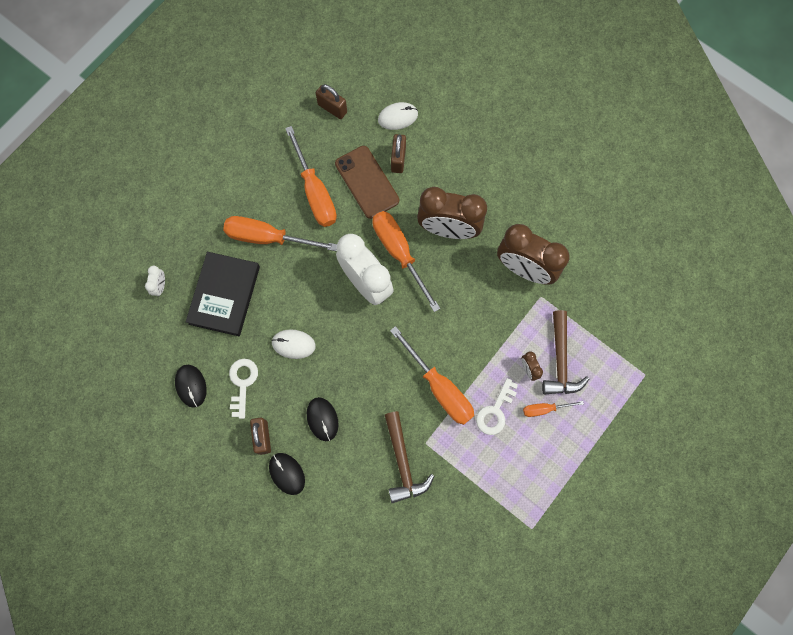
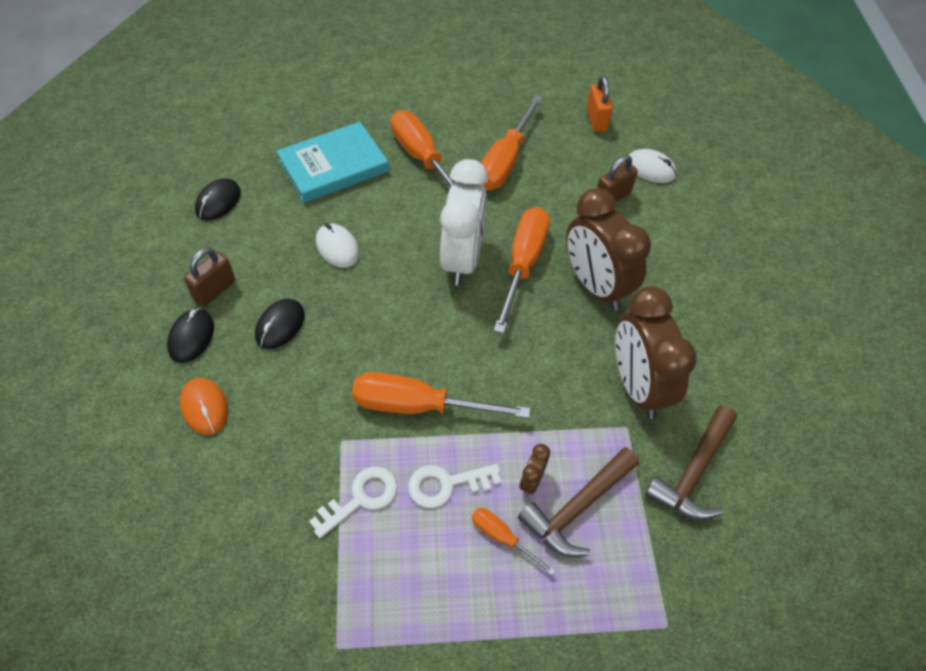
camera: 45 degrees right, 20 degrees down
white clock [145,266,165,296] -> none
black book [186,252,260,336] -> turquoise book [276,122,389,203]
white key [229,359,258,419] -> white key moved to [309,467,398,538]
brown padlock [316,84,347,119] -> orange padlock [586,76,613,132]
brown phone [335,146,399,219] -> none
brown hammer [385,411,434,503] -> brown hammer moved to [645,405,737,521]
orange screwdriver [390,326,474,425] -> orange screwdriver turned 90 degrees clockwise [352,372,530,418]
none -> orange mouse [180,378,228,435]

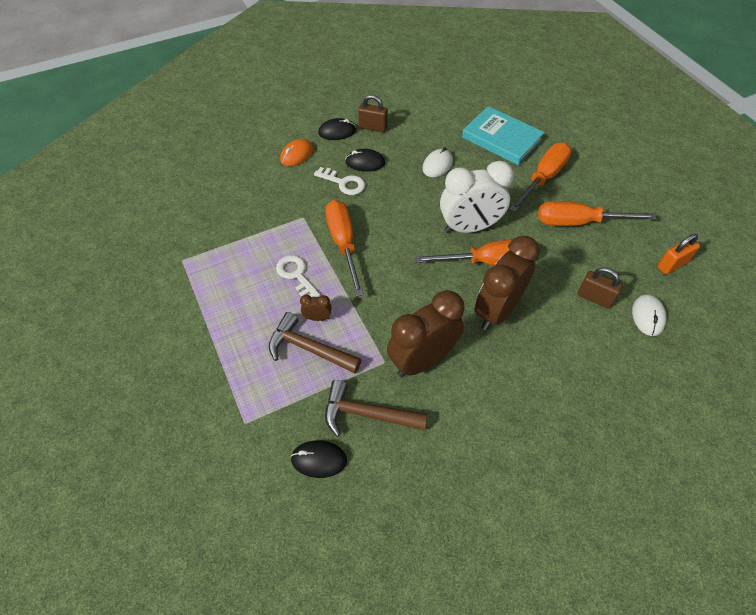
camera: 70 degrees right, 0 degrees up
black mouse [195,178,241,221] -> black mouse moved to [291,440,347,478]
white key [309,467,398,538] -> white key moved to [314,167,365,195]
orange screwdriver [472,508,555,575] -> none

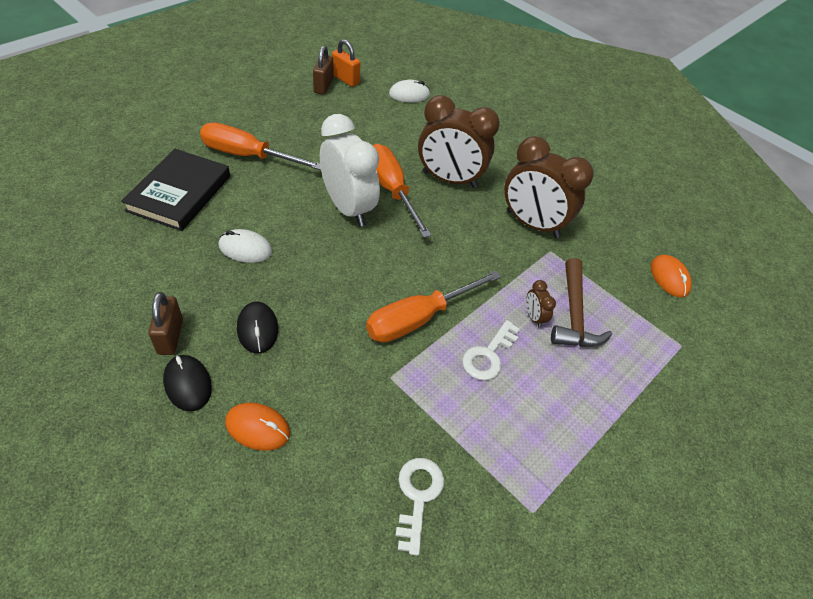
camera: 115 degrees left, 5 degrees down
black mouse [291,440,347,478] -> orange mouse [651,255,692,297]
white key [314,167,365,195] -> white key moved to [395,458,444,556]
brown hammer [325,380,427,436] -> none
turquoise book [462,106,545,165] -> black book [121,149,230,231]
orange screwdriver [538,201,657,226] -> none
brown padlock [577,267,623,309] -> brown padlock moved to [313,46,333,95]

